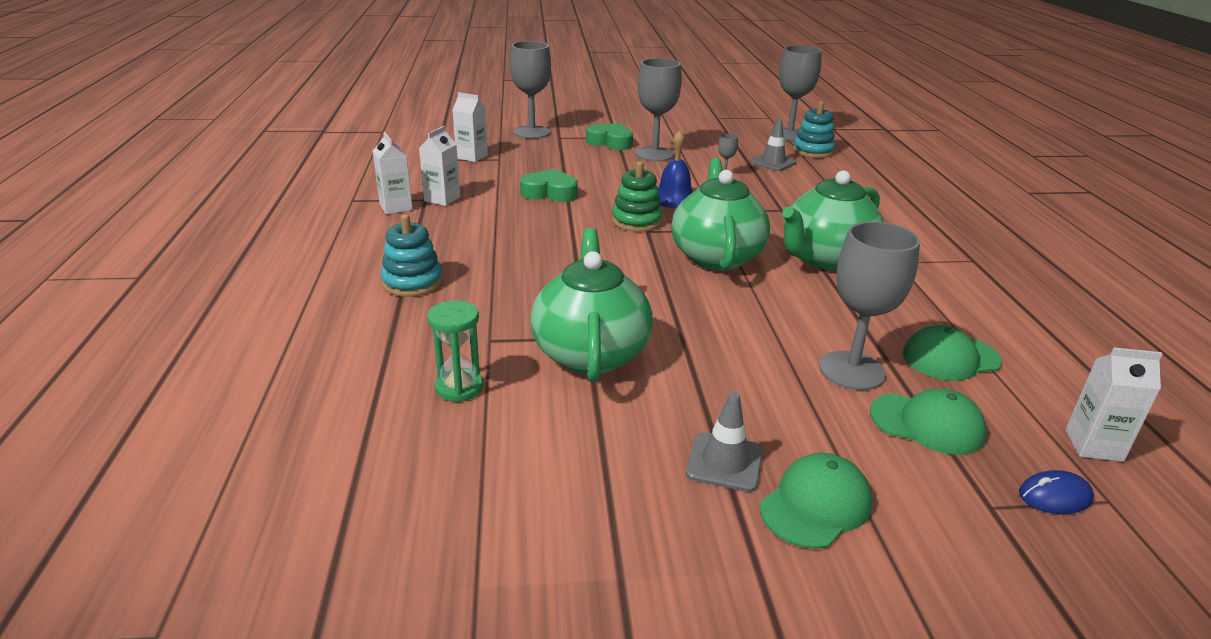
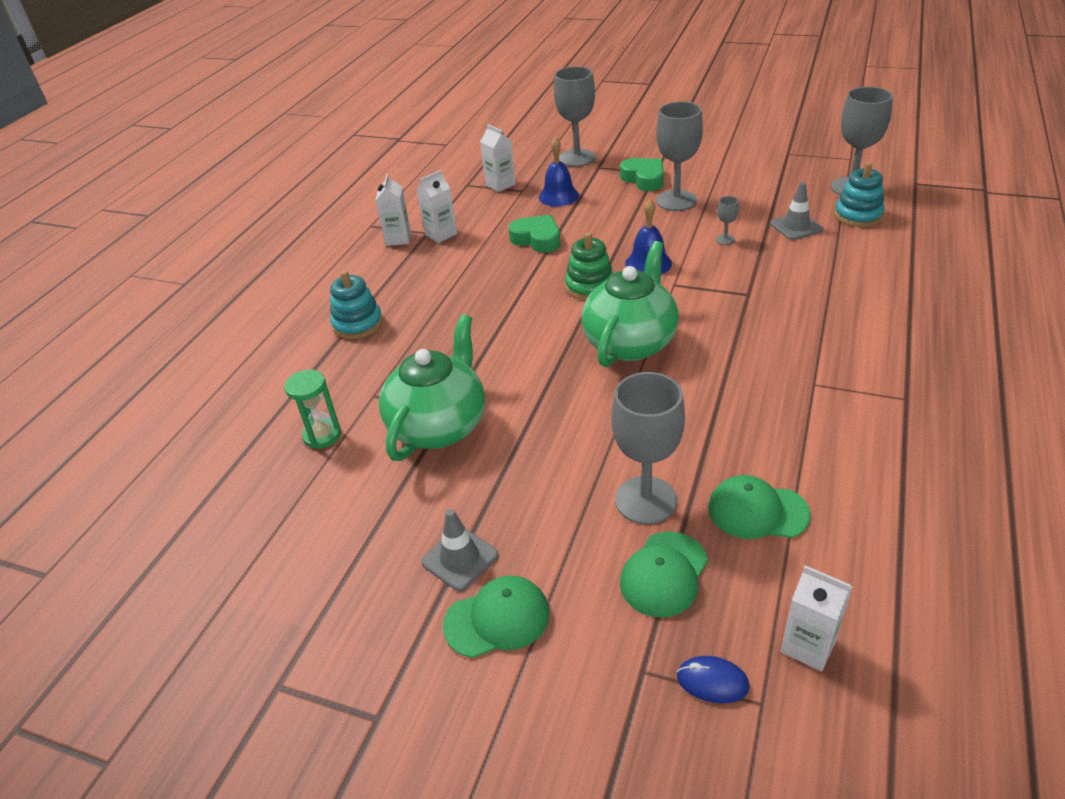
camera: 30 degrees right, 10 degrees up
green teapot [782,170,884,270] -> none
green cap [870,389,987,455] -> green cap turned 75 degrees clockwise [620,531,708,618]
none -> blue bell [539,137,579,207]

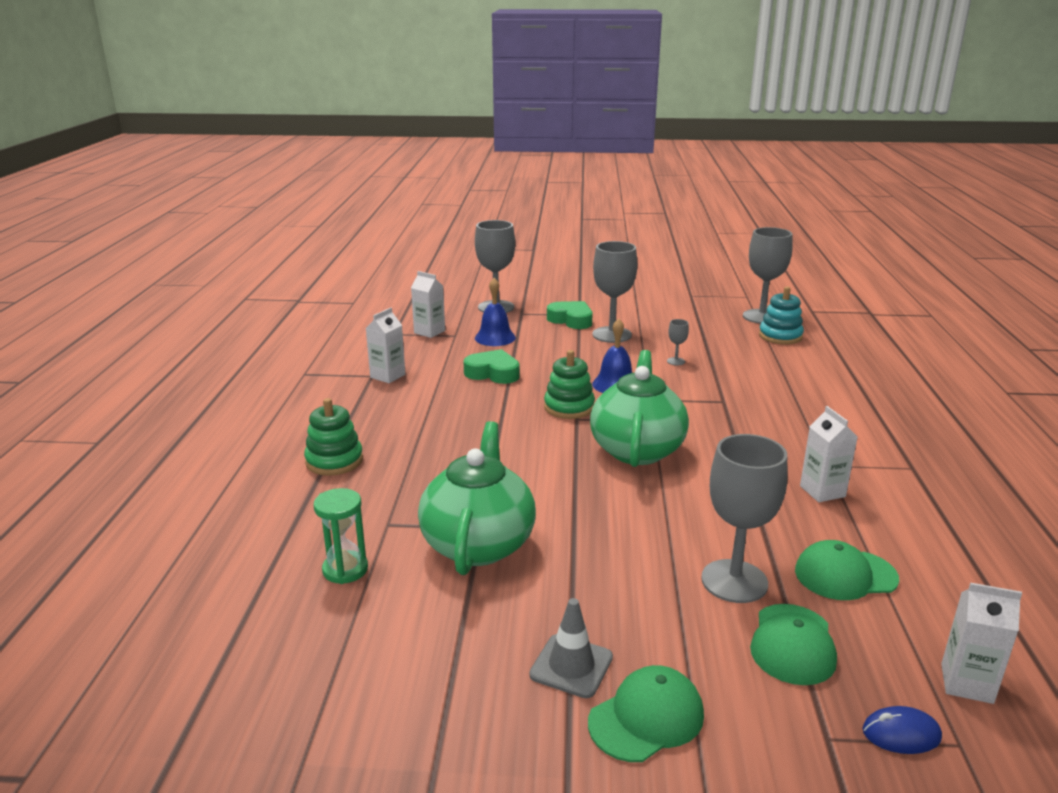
camera: 20 degrees left, 15 degrees down
turquoise stacking toy [330,271,383,339] -> green stacking toy [304,398,363,476]
white carton [375,174,411,246] -> white carton moved to [800,406,858,502]
grey traffic cone [770,182,823,240] -> none

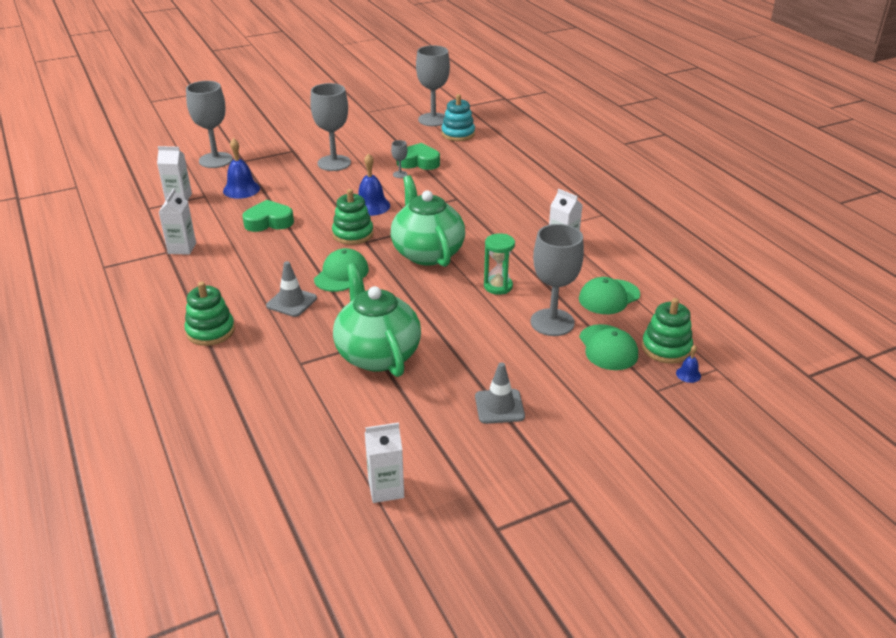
camera: 30 degrees left, 10 degrees up
green hourglass [313,488,368,584] -> green hourglass moved to [484,233,515,295]
green heart [547,301,593,329] -> green heart moved to [397,143,440,170]
green cap [588,665,704,762] -> green cap moved to [314,248,369,292]
blue mouse [863,706,942,754] -> blue bell [676,345,701,383]
white carton [941,583,1022,704] -> white carton moved to [365,422,404,503]
none -> grey traffic cone [266,261,317,317]
none -> green stacking toy [642,298,693,364]

